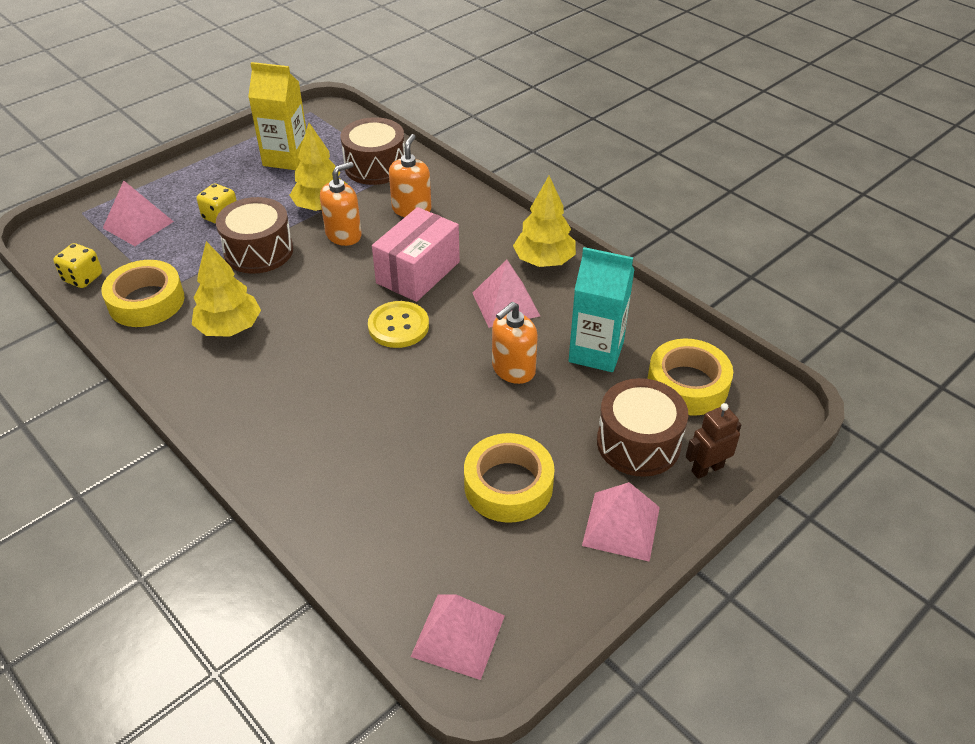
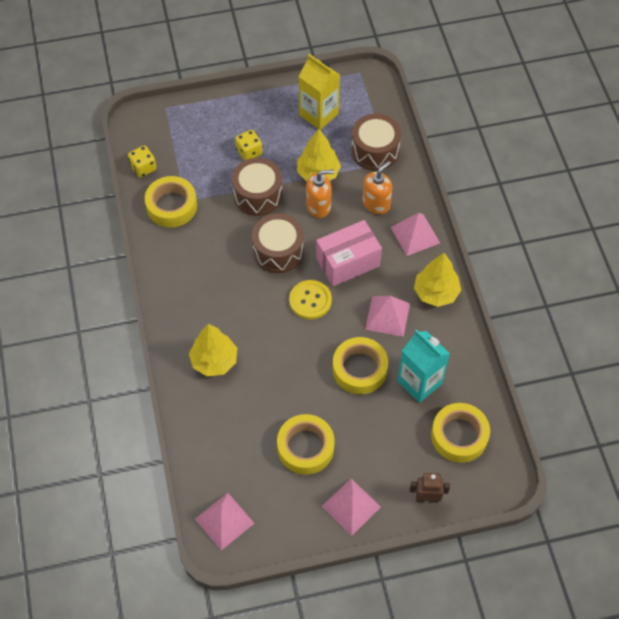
camera: 30 degrees right, 15 degrees up
pink pyramid [103,181,174,246] -> pink pyramid moved to [391,213,440,256]
yellow tree [192,241,261,337] -> yellow tree moved to [189,324,237,377]
orange soap dispenser [492,302,538,384] -> yellow tape [333,337,388,394]
brown drum [597,378,689,477] -> brown drum moved to [252,213,304,273]

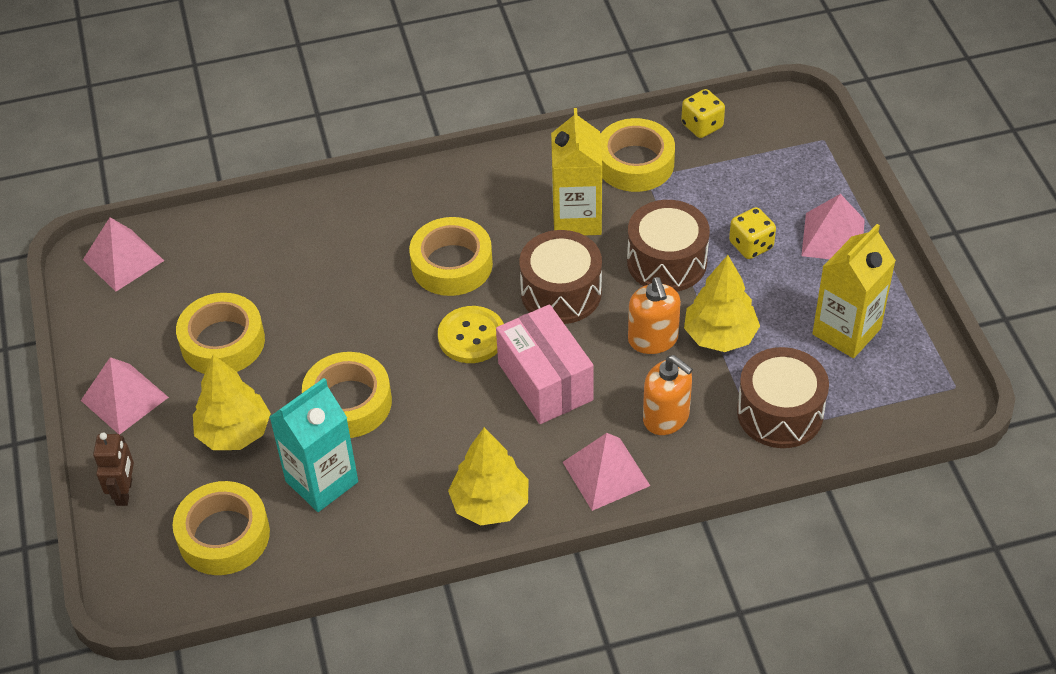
camera: 90 degrees right, 10 degrees down
yellow tree [189,324,237,377] -> yellow tree moved to [193,355,271,450]
pink pyramid [365,296,410,337] -> pink pyramid moved to [801,194,865,259]
none -> yellow tape [409,217,493,296]
none -> yellow carton [551,108,602,235]

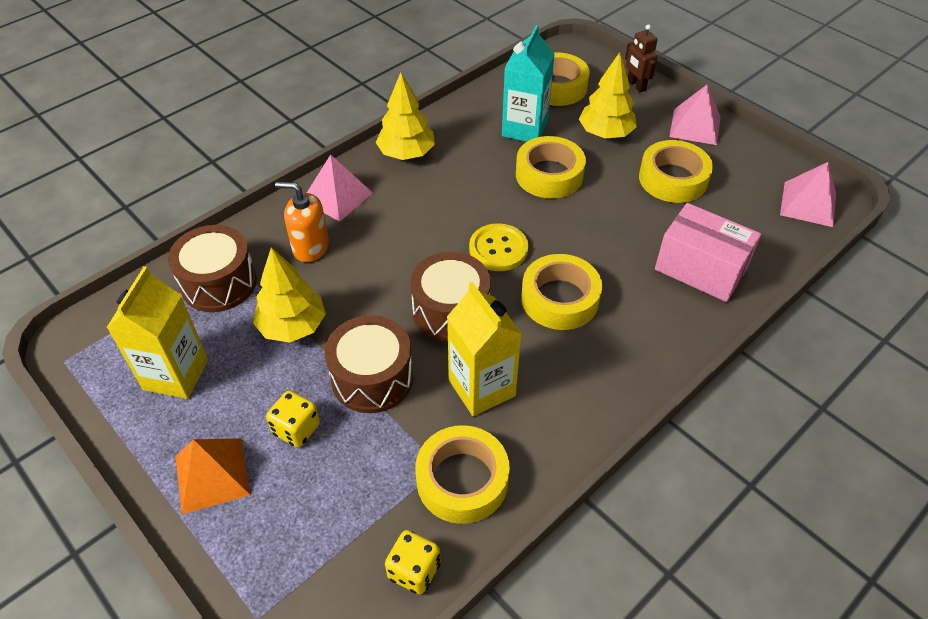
camera: 150 degrees right, 0 degrees up
pink box [496,304,594,424] -> pink box moved to [655,203,761,302]
orange soap dispenser [628,277,681,354] -> none
pink pyramid [801,194,865,259] -> orange pyramid [176,439,251,514]

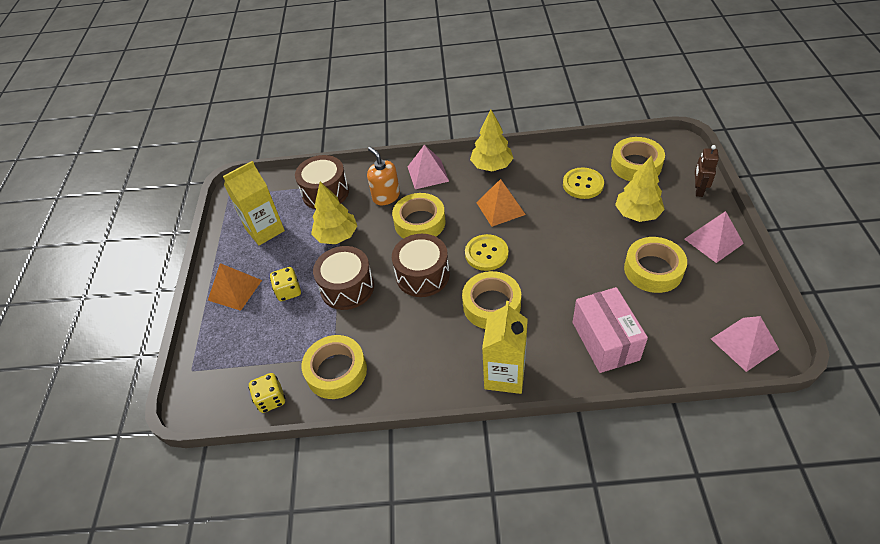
camera: 45 degrees right, 0 degrees up
yellow carton [447,282,522,416] -> yellow carton moved to [482,301,528,394]
turquoise carton [502,25,555,142] -> yellow button [563,167,604,199]
yellow tape [516,136,586,199] -> yellow tape moved to [392,193,446,239]
none -> orange pyramid [476,179,526,227]

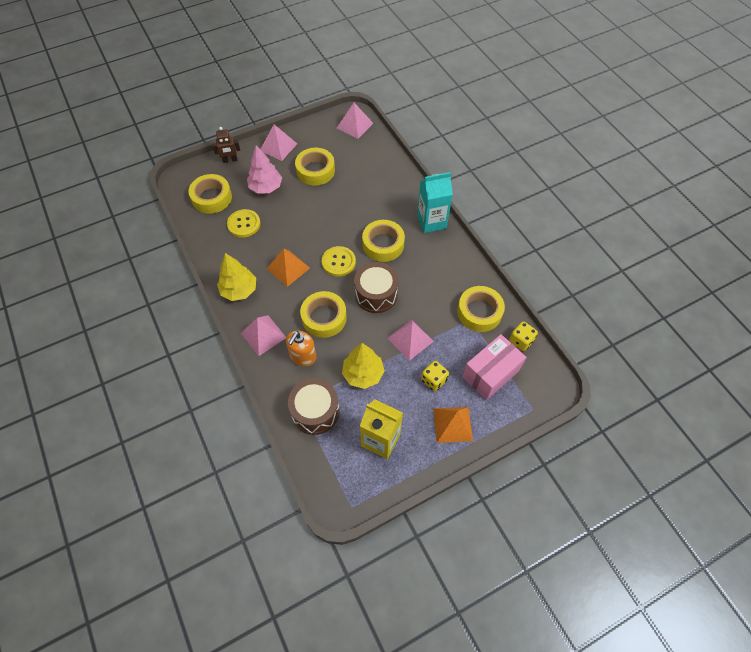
camera: 120 degrees left, 10 degrees up
brown drum [313,246,374,310] -> pink pyramid [387,319,434,361]
yellow carton [482,301,528,394] -> turquoise carton [417,172,453,233]
pink box [573,287,648,373] -> pink box moved to [462,334,526,400]
yellow tree [615,156,665,222] -> pink tree [247,145,282,194]

